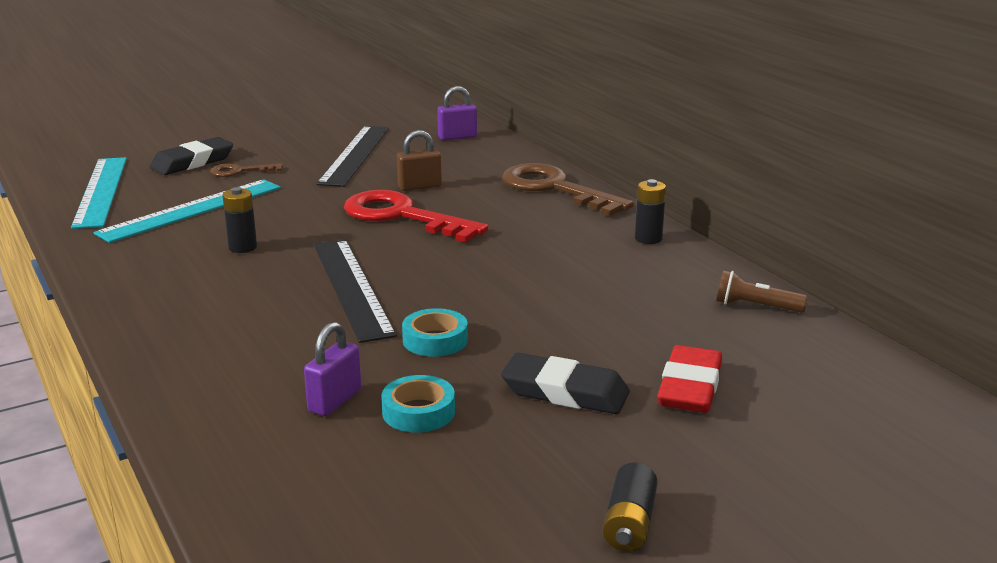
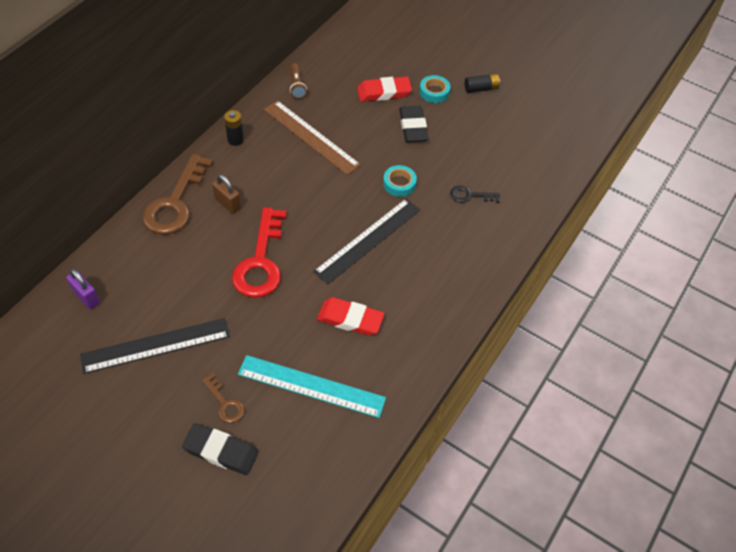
camera: 120 degrees left, 30 degrees up
turquoise ruler [71,157,127,229] -> none
black battery [222,187,257,253] -> red eraser [317,297,385,336]
purple padlock [304,322,361,416] -> black key [450,185,500,203]
turquoise tape [381,375,455,433] -> turquoise tape moved to [419,75,450,103]
brown padlock [396,130,442,191] -> brown padlock moved to [212,174,241,214]
none -> brown ruler [264,100,361,175]

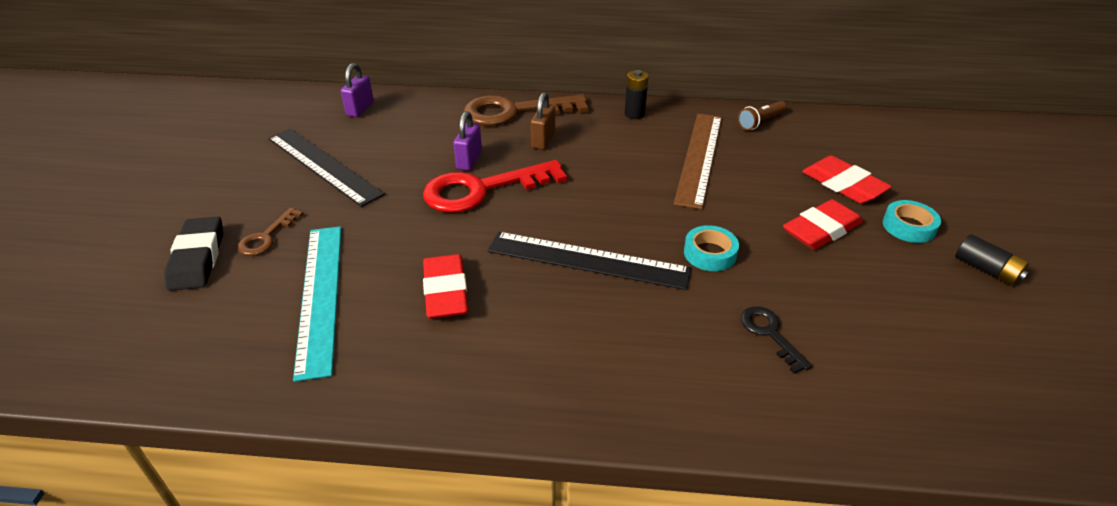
camera: 65 degrees right, 15 degrees down
black eraser [399,106,429,142] -> red eraser [783,199,863,250]
none -> purple padlock [453,111,482,171]

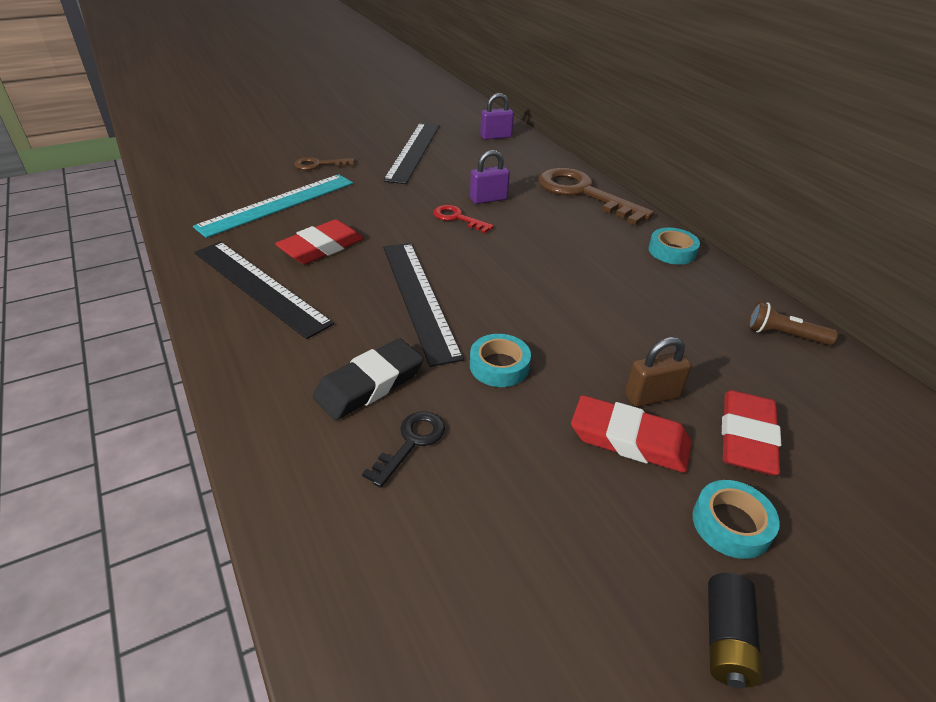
camera: 55 degrees right, 0 degrees up
black eraser [164,217,223,291] -> black eraser moved to [313,338,424,420]
red key [423,160,567,213] -> red key [433,205,494,233], size x0.49
brown padlock [531,92,555,150] -> brown padlock moved to [625,337,692,407]
black battery [625,70,649,119] -> turquoise tape [649,228,700,265]
brown ruler [674,114,722,209] -> none
none -> black ruler [194,241,334,339]

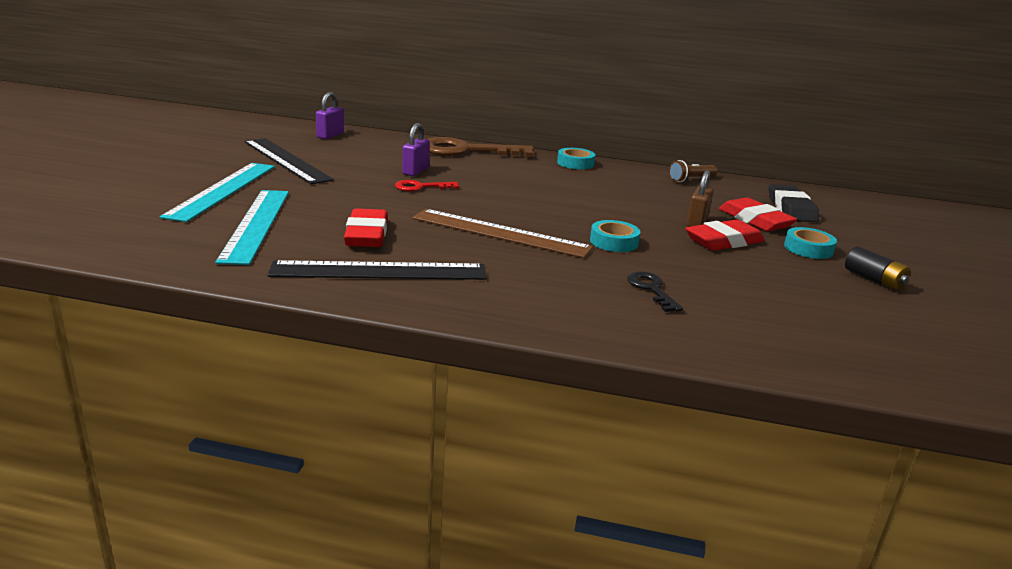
camera: 50 degrees left, 15 degrees down
brown key [294,157,354,170] -> turquoise ruler [160,163,275,222]
black eraser [313,338,424,420] -> black eraser moved to [769,184,819,222]
black ruler [383,243,464,367] -> brown ruler [412,209,593,258]

